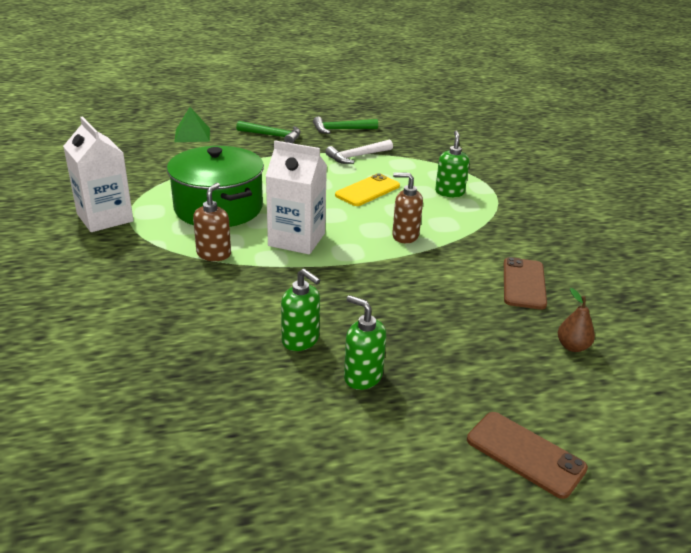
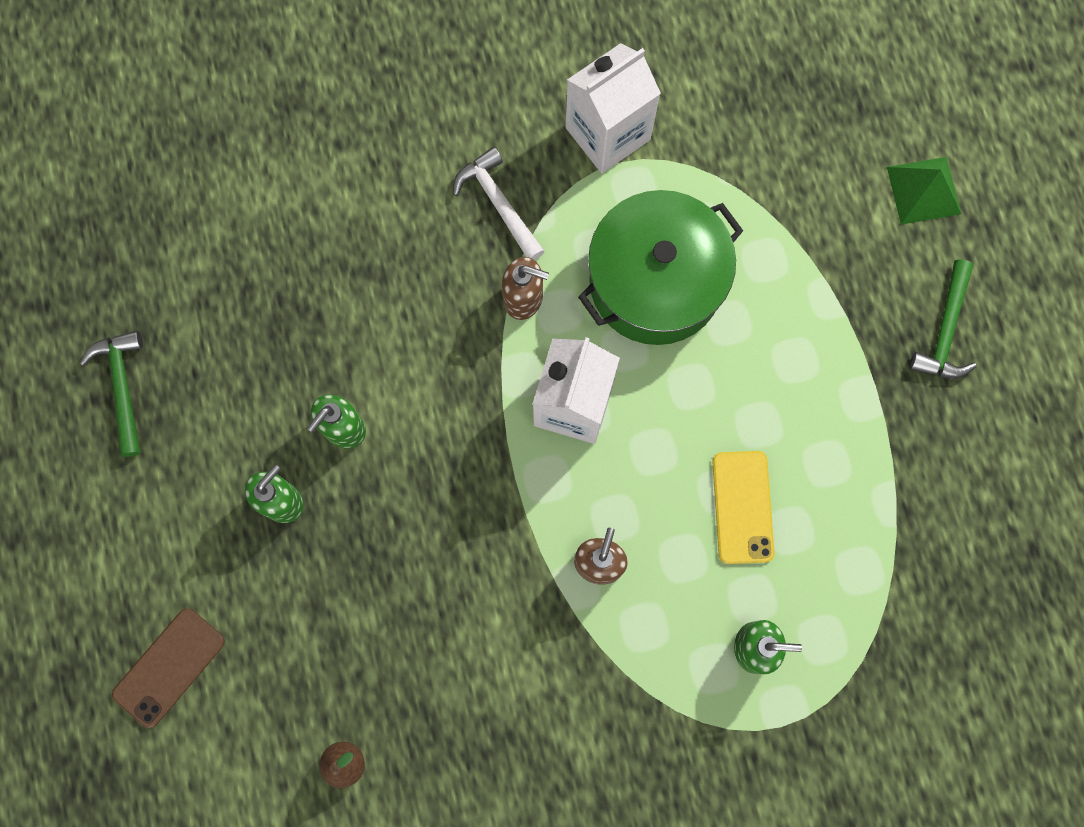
camera: 90 degrees right, 45 degrees up
green hammer [313,117,378,134] -> green hammer moved to [80,330,143,457]
white hammer [325,139,393,164] -> white hammer moved to [453,147,545,260]
yellow phone [335,173,400,206] -> yellow phone turned 45 degrees clockwise [712,451,774,564]
brown phone [504,257,547,310] -> none

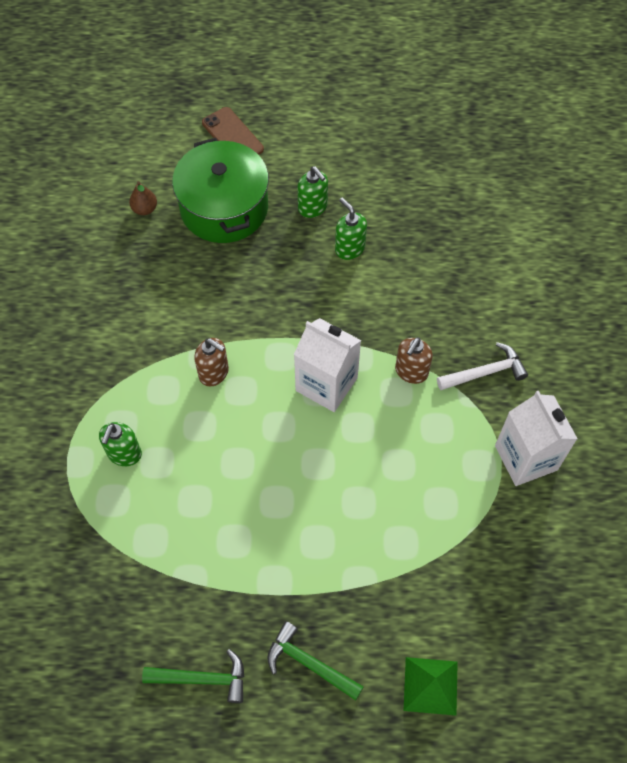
camera: 105 degrees right, 15 degrees down
green hammer [80,330,143,457] -> green hammer moved to [142,649,244,703]
green pot [578,190,743,345] -> green pot moved to [172,138,269,243]
yellow phone [712,451,774,564] -> none

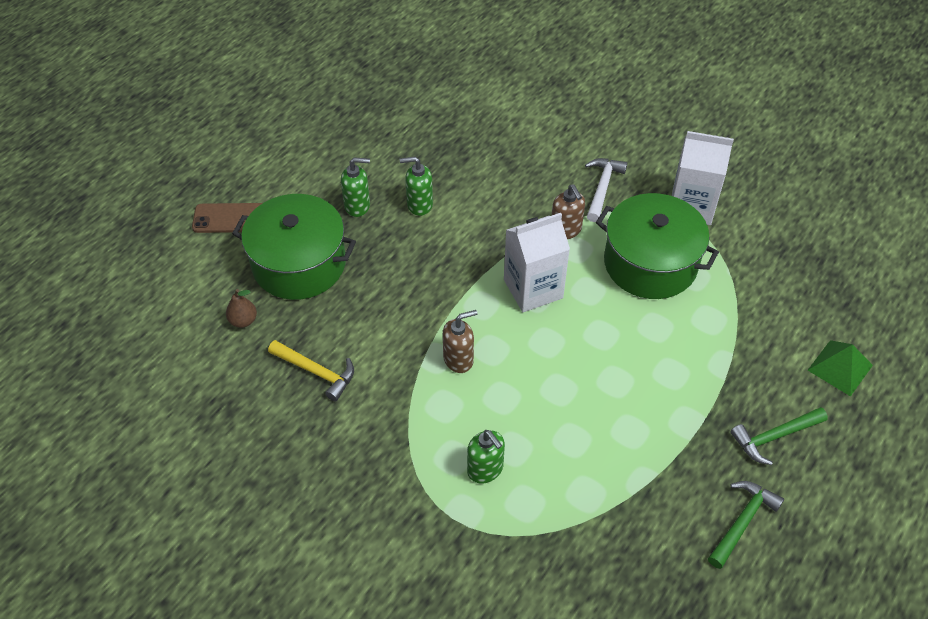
camera: 55 degrees left, 10 degrees down
none -> yellow hammer [268,340,354,401]
none -> green pot [596,193,719,299]

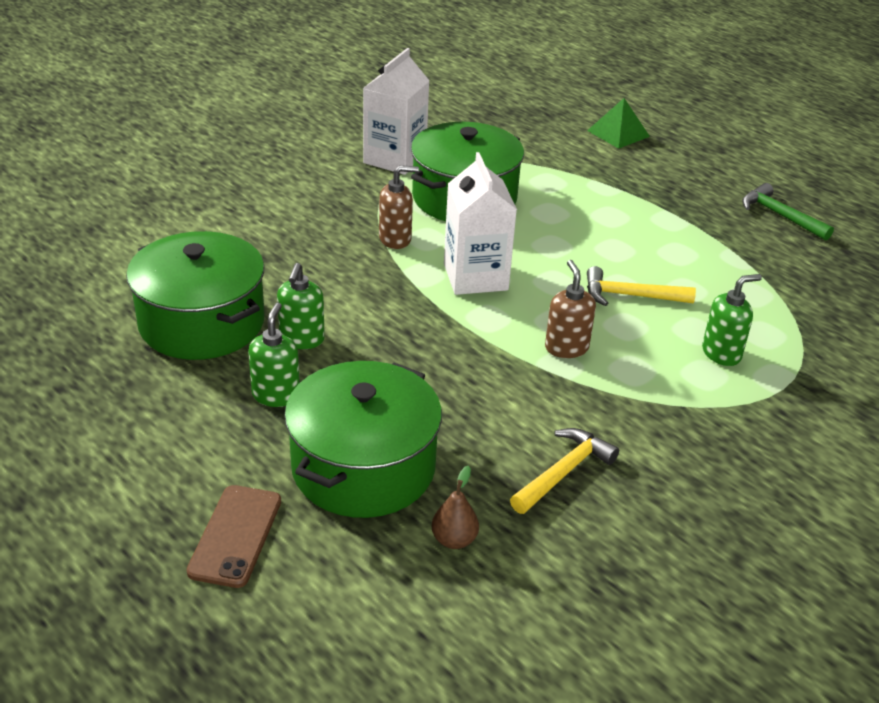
camera: 80 degrees left, 15 degrees down
white hammer [585,158,628,222] -> none
green hammer [730,407,828,465] -> none
none -> green pot [126,231,265,360]
none -> yellow hammer [587,266,696,306]

